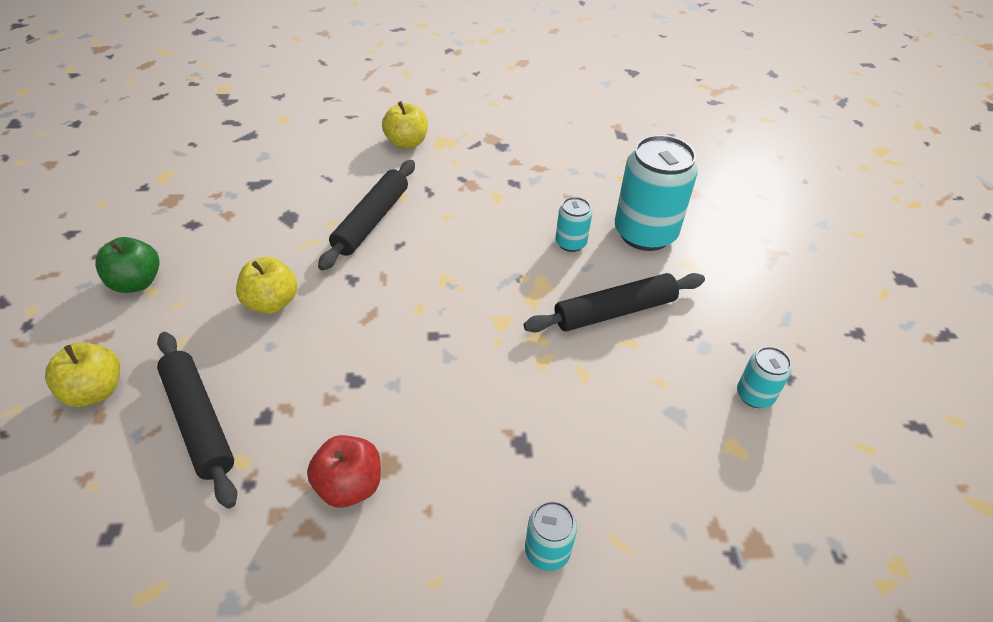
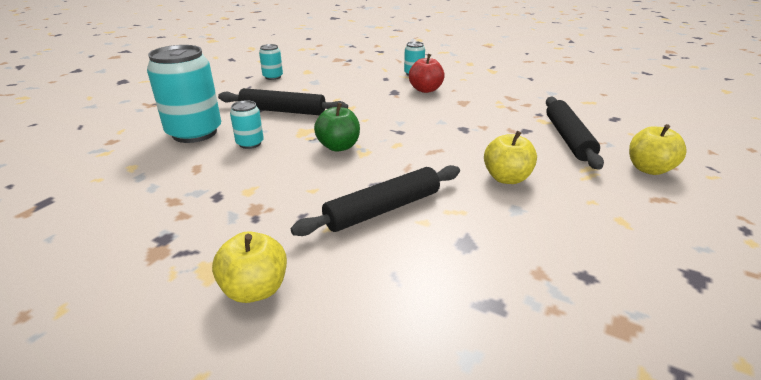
camera: 145 degrees left, 15 degrees down
green apple [95,237,160,293] -> green apple moved to [314,103,360,152]
red apple [307,435,381,508] -> red apple moved to [409,54,445,93]

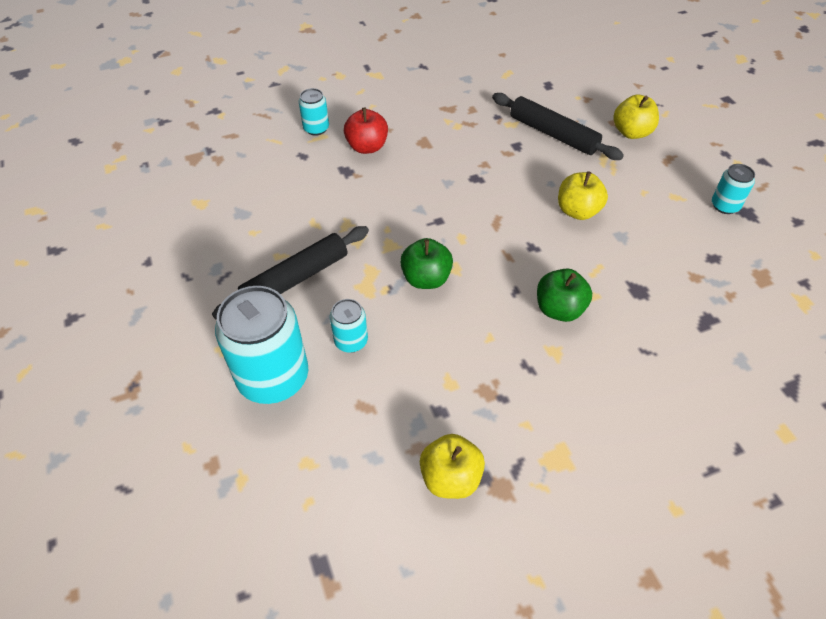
camera: 50 degrees left, 20 degrees up
yellow apple [212,231,287,303] -> yellow apple moved to [420,434,485,499]
turquoise can [259,44,283,80] -> turquoise can moved to [712,164,755,214]
black rolling pin [291,165,460,236] -> green apple [537,269,592,322]

